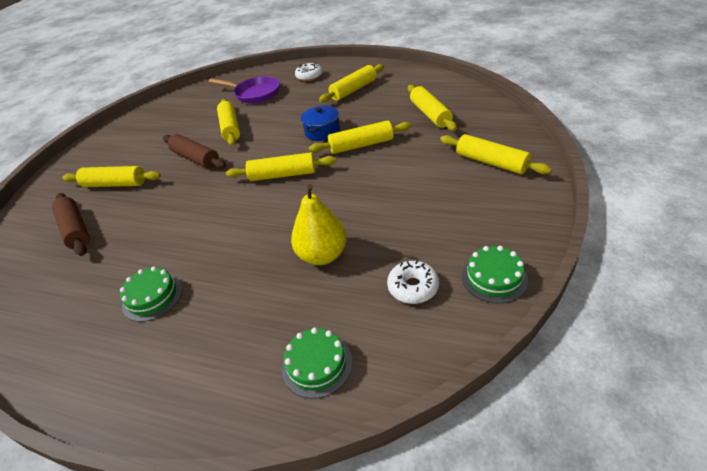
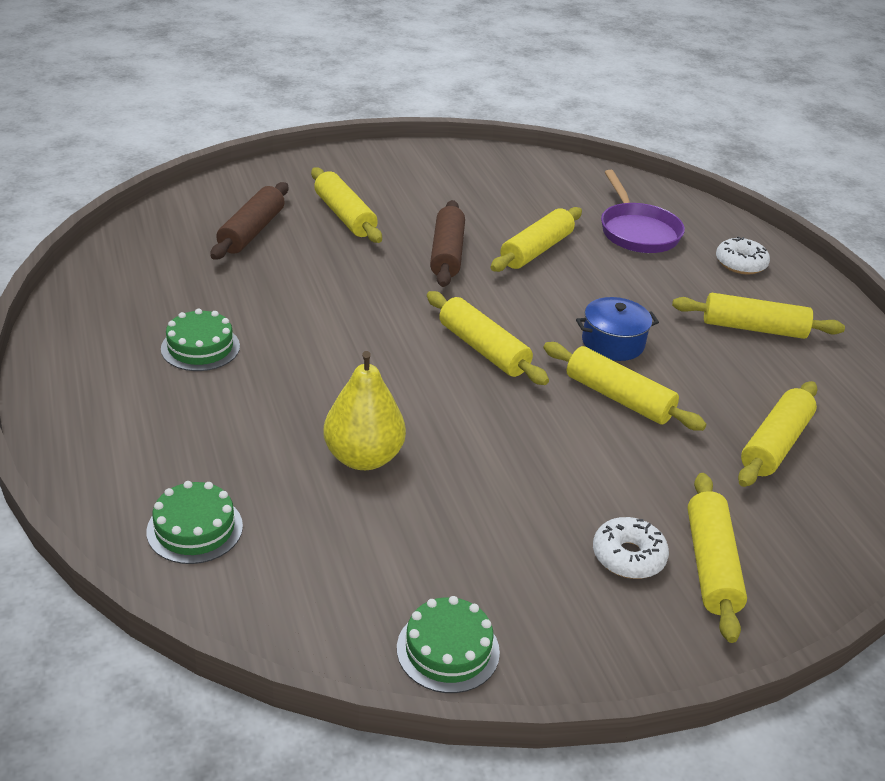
camera: 45 degrees right, 5 degrees down
white donut [387,260,439,304] -> white donut moved to [593,517,669,579]

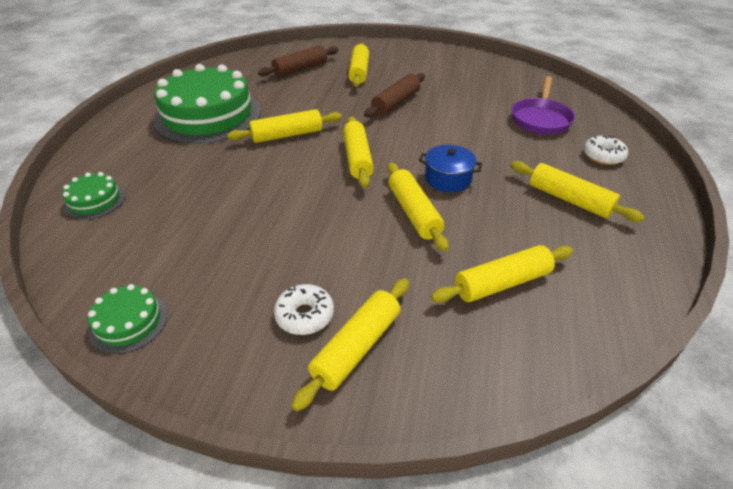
camera: 35 degrees right, 5 degrees up
green cake [161,308,240,371] -> green cake [153,64,261,144], size x2.28
yellow pear [323,351,406,470] -> none
yellow rolling pin [490,207,582,272] -> yellow rolling pin moved to [227,109,342,143]

